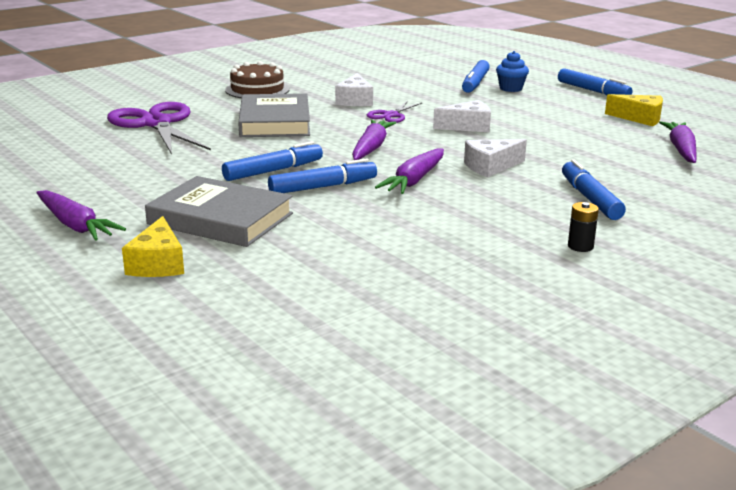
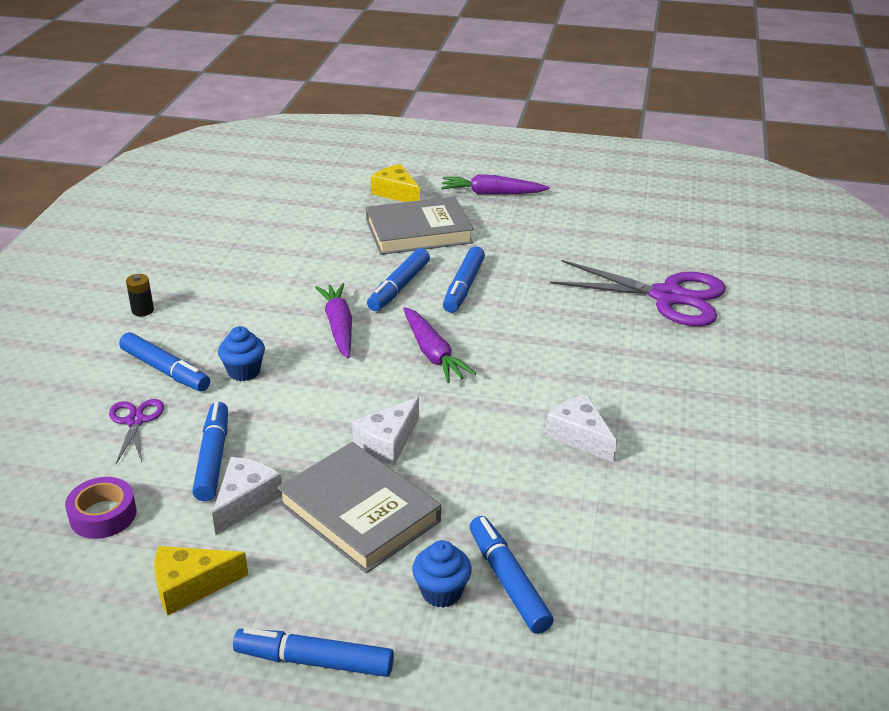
camera: 140 degrees right, 10 degrees up
brown cake [225,61,290,98] -> none
grey book [238,93,310,137] -> grey book moved to [277,442,441,573]
purple scissors [367,101,423,123] -> purple scissors moved to [109,399,164,464]
white cheese [464,139,527,177] -> white cheese moved to [212,457,282,535]
purple carrot [659,121,697,163] -> purple tape [65,477,137,539]
none -> blue marker [192,402,228,501]
none -> blue cupcake [218,326,265,381]

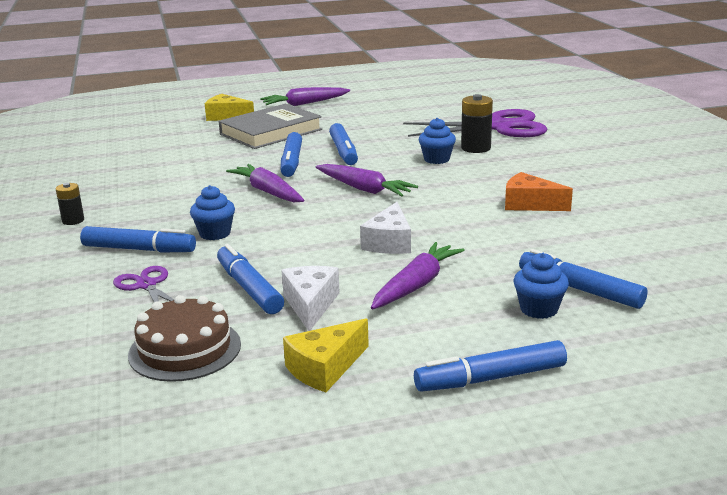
camera: 25 degrees left, 10 degrees down
purple tape [65,477,137,539] -> brown cake [128,295,241,382]
grey book [277,442,441,573] -> purple carrot [371,242,465,310]
white cheese [545,394,617,462] -> orange cheese [505,172,573,211]
none -> blue cupcake [418,118,456,164]
none -> black battery [461,94,493,153]

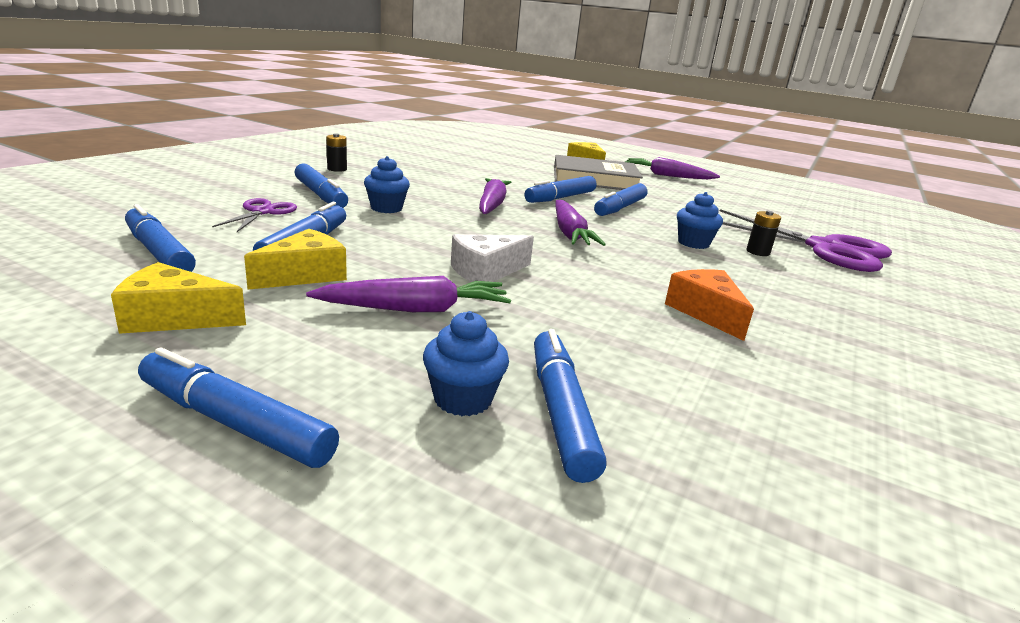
camera: 40 degrees right, 0 degrees up
brown cake [128,295,241,382] -> blue marker [125,204,196,272]
white cheese [282,266,340,331] -> yellow cheese [244,229,347,290]
black battery [461,94,493,153] -> black battery [746,211,781,256], size x0.62

